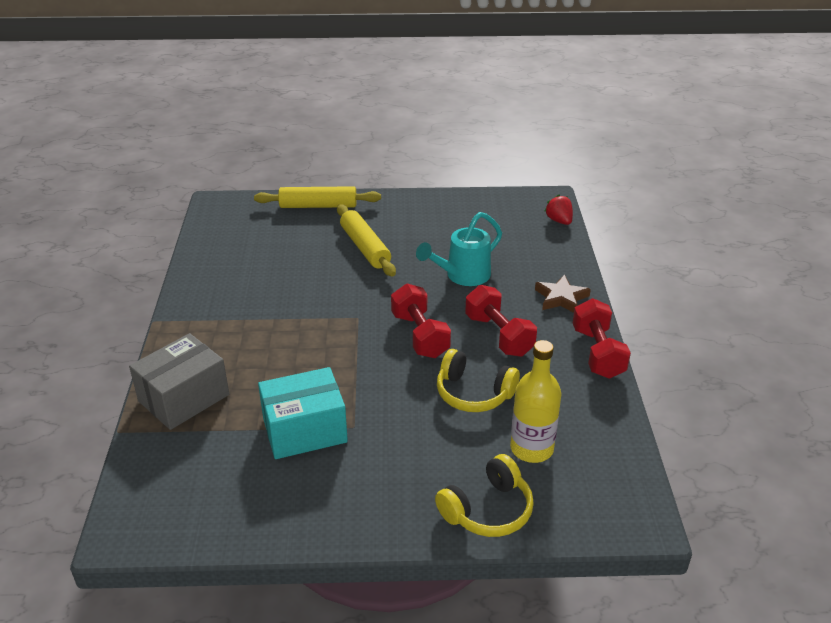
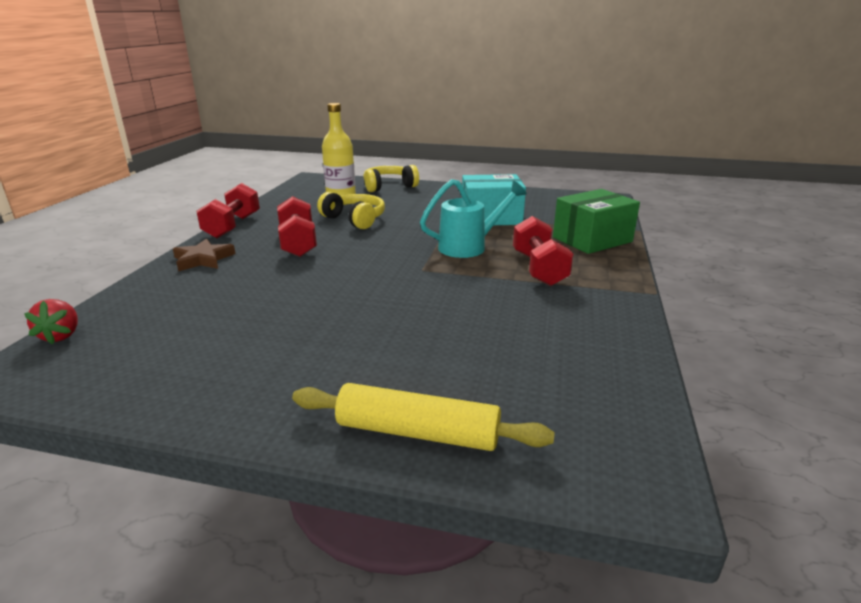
camera: 165 degrees left, 10 degrees down
grey box [129,333,229,430] -> green box [553,189,640,254]
yellow rolling pin [337,204,396,277] -> none
red dumbbell [391,284,451,358] -> red dumbbell moved to [513,216,574,286]
turquoise watering can [416,212,502,286] -> turquoise watering can moved to [420,179,527,258]

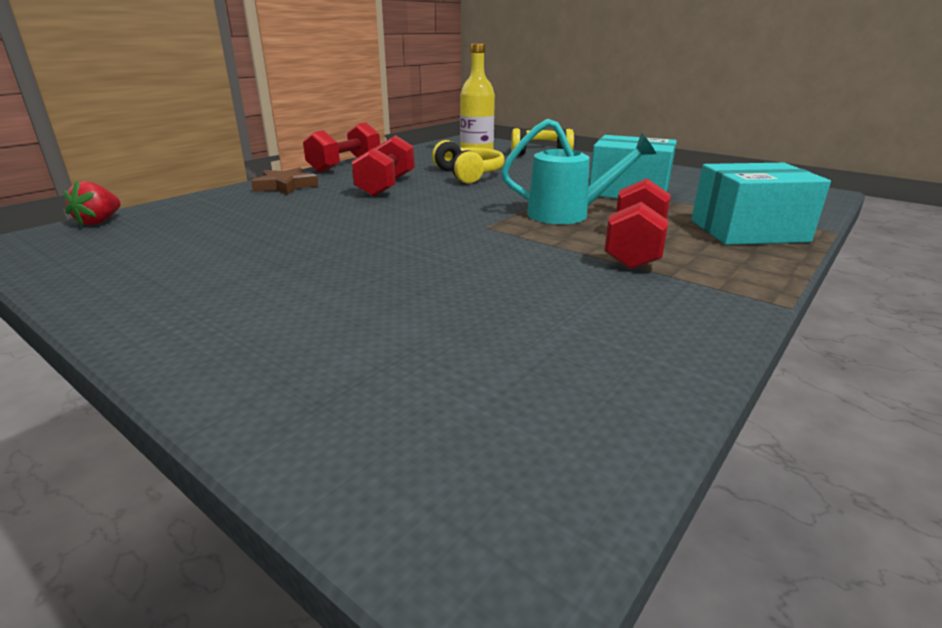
camera: 25 degrees right, 0 degrees up
yellow rolling pin [292,383,555,451] -> none
green box [553,189,640,254] -> turquoise box [691,163,831,245]

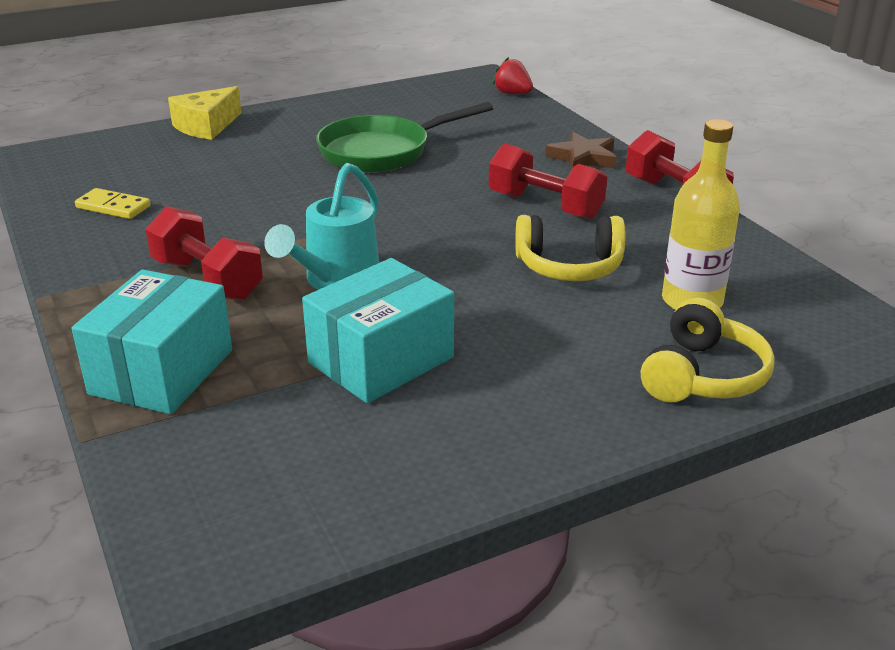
camera: 115 degrees right, 5 degrees up
none -> yellow domino [75,188,151,219]
none -> yellow cheese [168,86,242,140]
none -> green pan [316,102,493,172]

